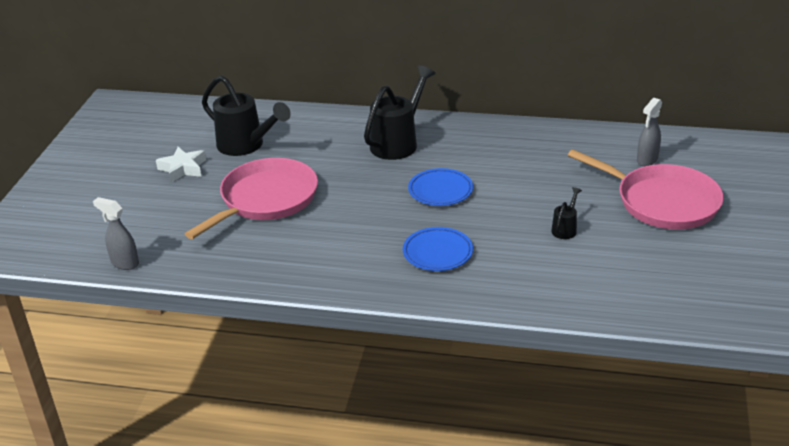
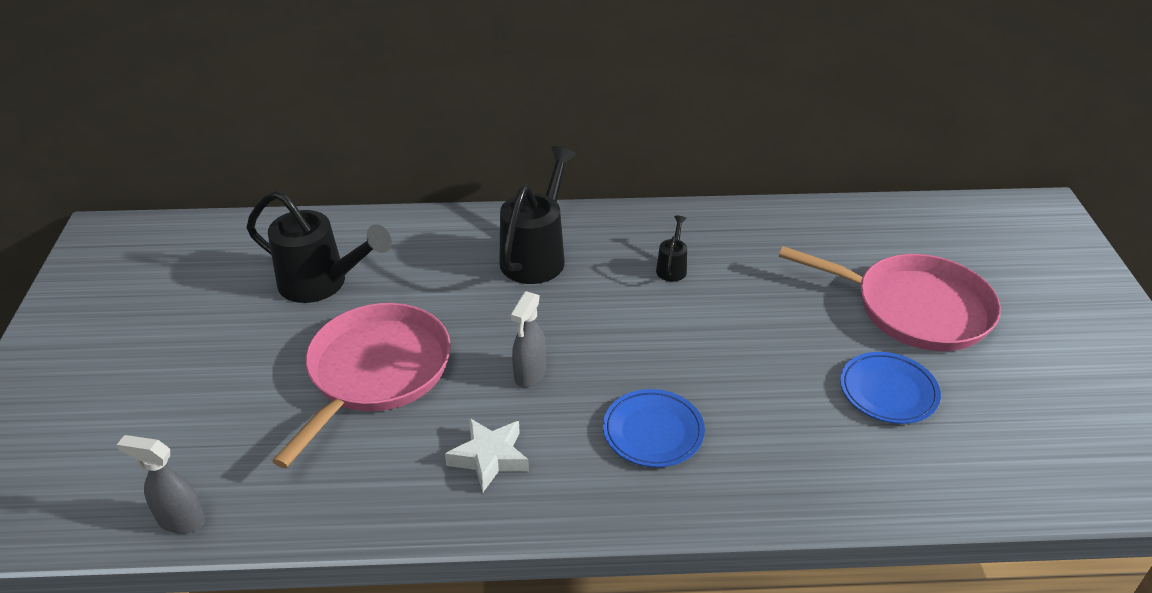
camera: 15 degrees left, 5 degrees up
white star [156,147,206,183] -> white star moved to [445,418,529,492]
blue plate [408,168,473,206] -> blue plate moved to [840,352,941,424]
black watering can [551,187,582,239] -> black watering can moved to [656,216,687,282]
grey spray bottle [637,98,662,166] -> grey spray bottle moved to [510,291,546,387]

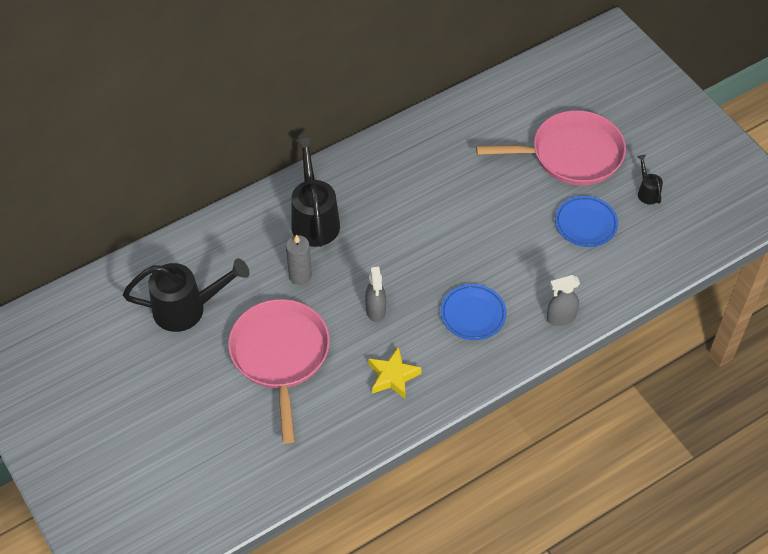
camera: 30 degrees left, 15 degrees up
grey spray bottle [117,435,205,534] -> grey spray bottle moved to [546,275,580,326]
white star [445,418,529,492] -> yellow star [368,347,422,399]
black watering can [656,216,687,282] -> black watering can moved to [637,154,663,204]
none -> grey candle [286,235,312,285]

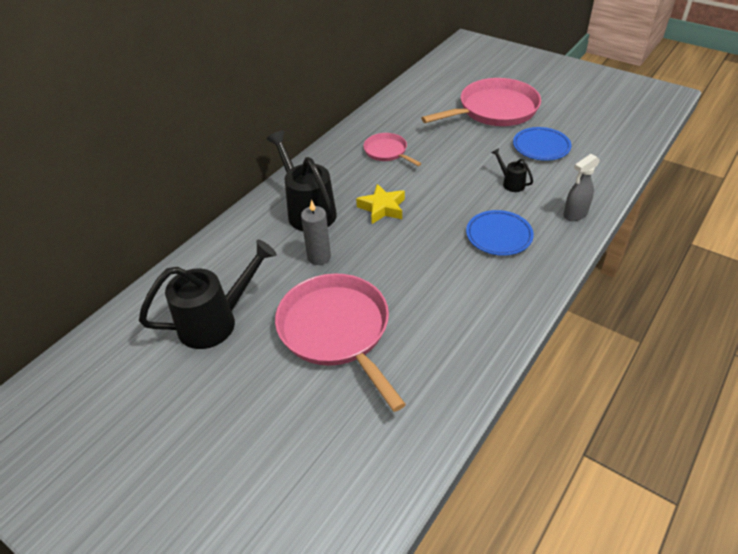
camera: 20 degrees left, 10 degrees down
grey spray bottle [365,265,386,322] -> none
yellow star [368,347,422,399] -> yellow star moved to [356,184,405,224]
black watering can [637,154,663,204] -> black watering can moved to [491,148,533,192]
none -> pink pan [363,133,421,166]

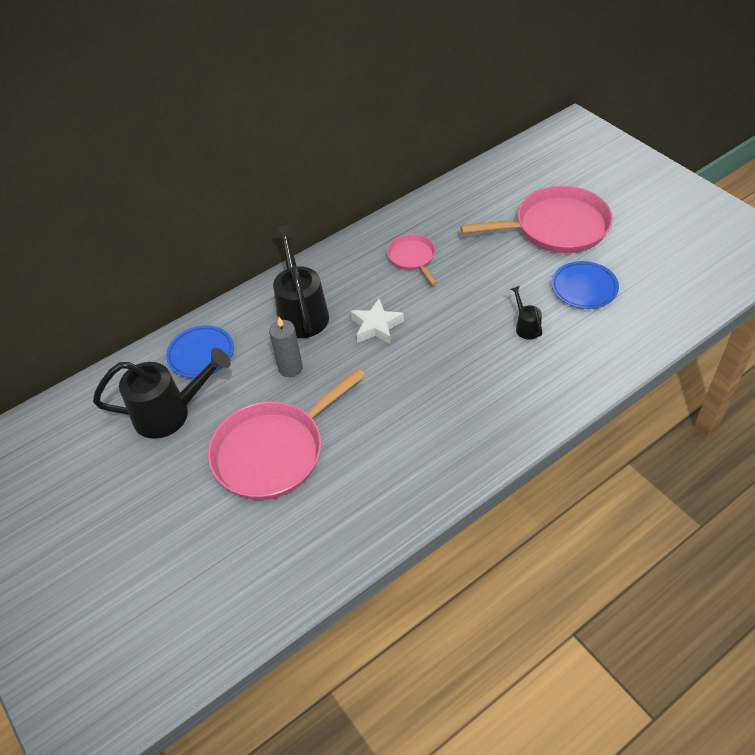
camera: 20 degrees right, 5 degrees up
pink pan [275,274,406,412] -> pink pan turned 120 degrees counterclockwise [208,368,366,500]
yellow star [356,184,405,224] -> white star [351,299,404,344]
blue plate [466,210,534,256] -> blue plate moved to [166,325,234,378]
grey spray bottle [563,154,600,221] -> none

